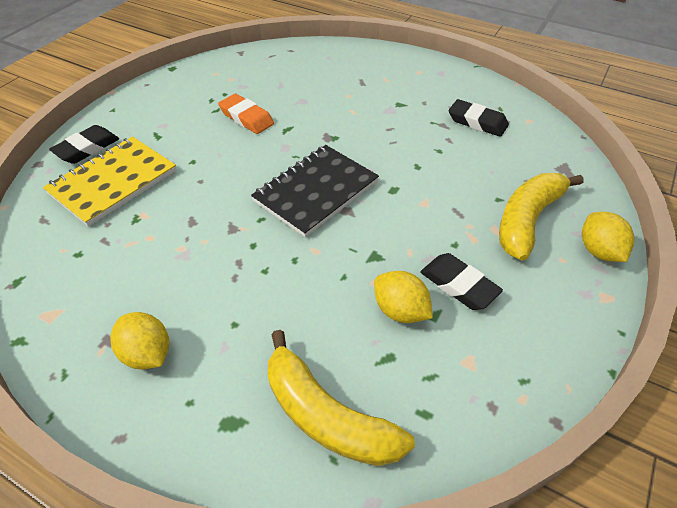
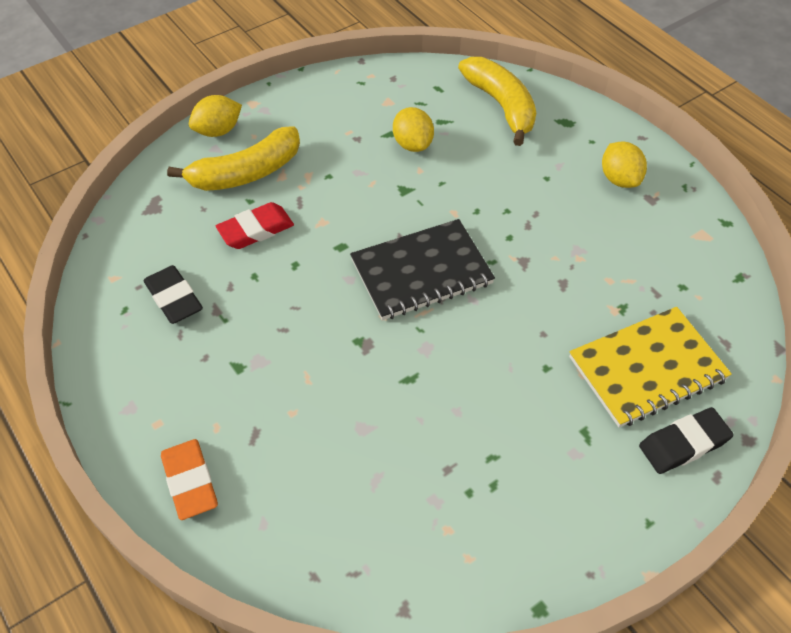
camera: 155 degrees left, 5 degrees up
orange eraser [218,94,274,134] -> orange eraser moved to [161,439,218,520]
black eraser [420,253,503,310] -> none
yellow lemon [582,212,635,262] -> yellow lemon turned 45 degrees clockwise [189,95,242,137]
none -> red eraser [216,202,294,249]

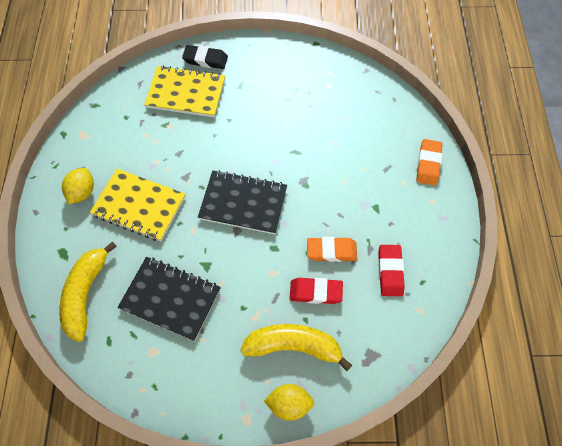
camera: 145 degrees left, 10 degrees up
black eraser [143,265,203,324] -> red eraser [378,245,405,296]
yellow lemon [393,107,434,152] -> black notebook [118,257,221,341]
none -> yellow notebook [90,169,186,241]
none -> orange eraser [307,237,357,262]

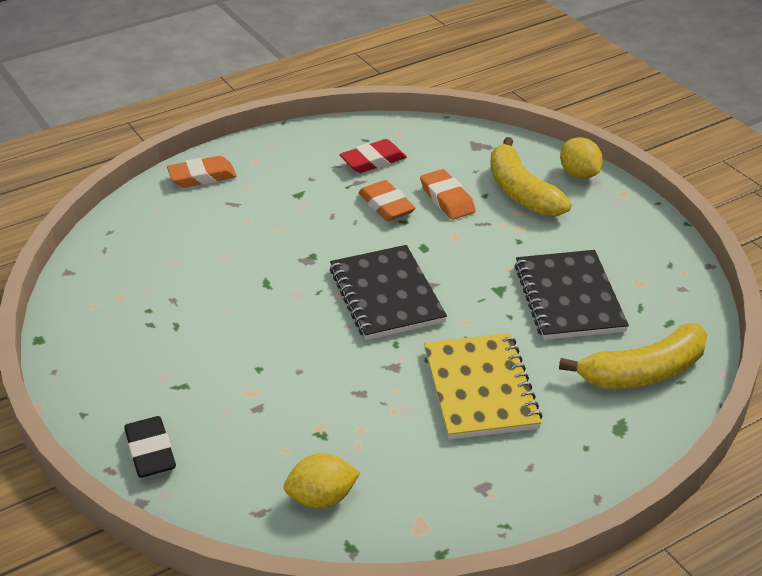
camera: 120 degrees left, 25 degrees down
yellow lemon [62,168,94,204] -> yellow lemon moved to [284,453,360,509]
yellow notebook [144,65,225,117] -> none
red eraser [290,278,343,304] -> orange eraser [420,169,476,220]

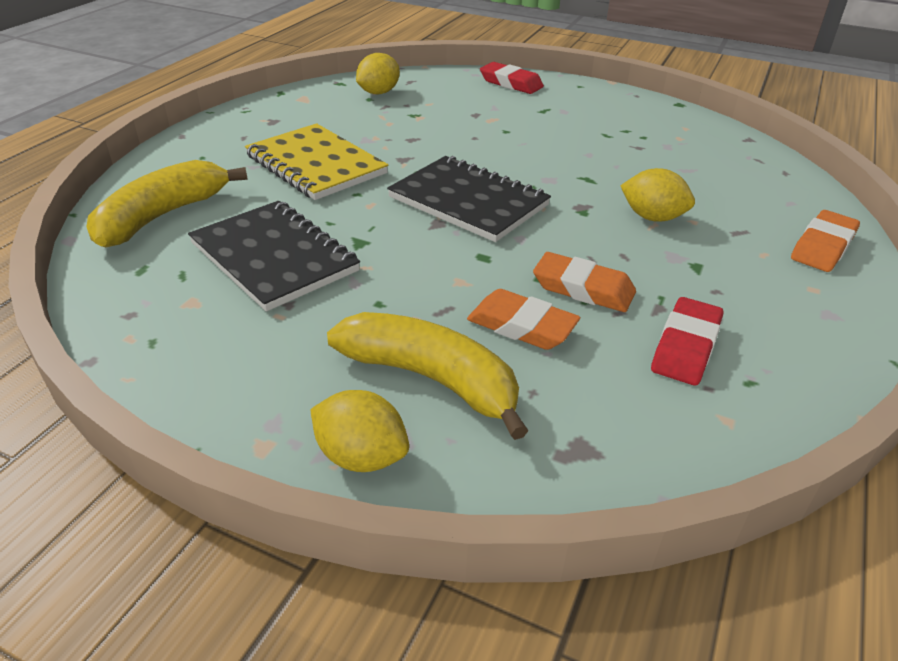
camera: 145 degrees right, 0 degrees up
black eraser [124,416,176,478] -> red eraser [480,62,544,94]
none -> yellow lemon [620,168,695,222]

